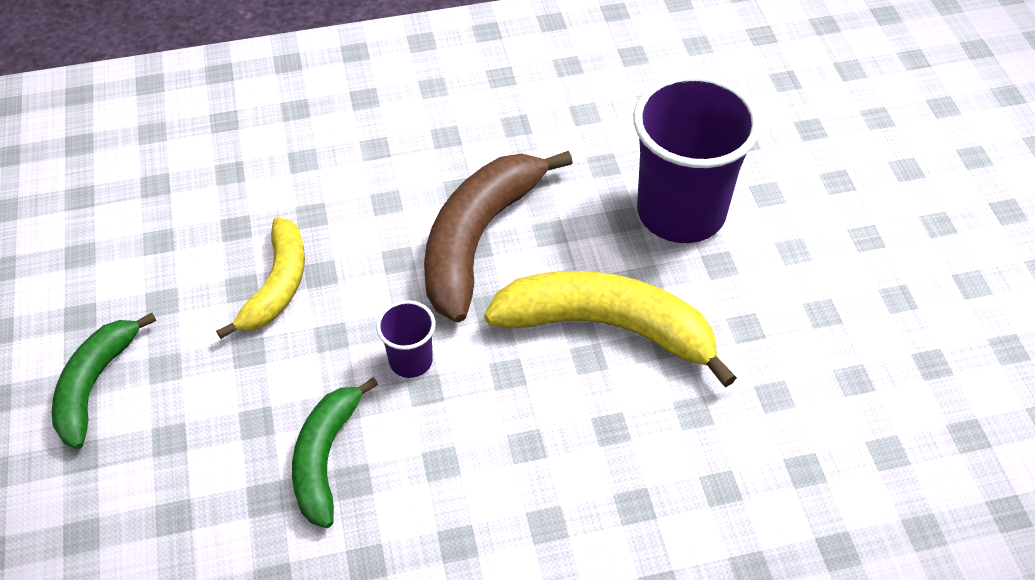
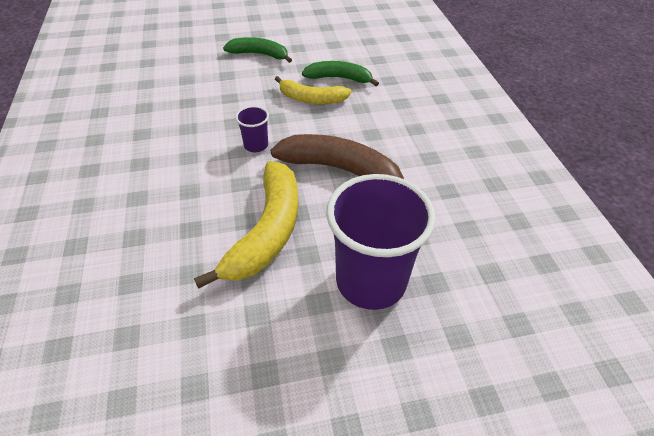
camera: 90 degrees right, 5 degrees down
green banana [292,377,378,528] -> green banana moved to [302,61,379,86]

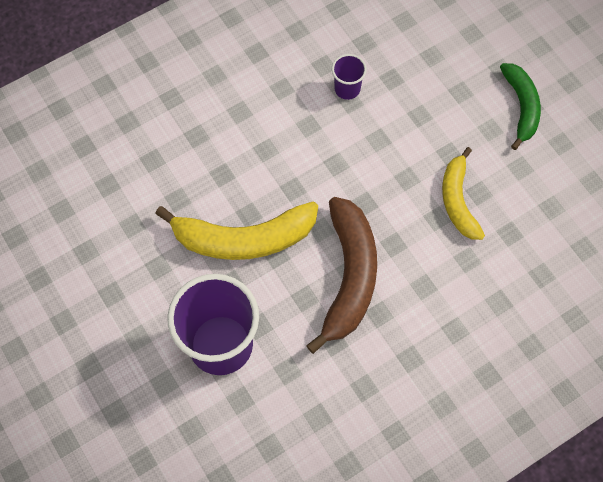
camera: 70 degrees right, 20 degrees up
purple cup [235,106,269,152] -> purple cup moved to [332,54,367,100]
green banana [302,61,379,86] -> none

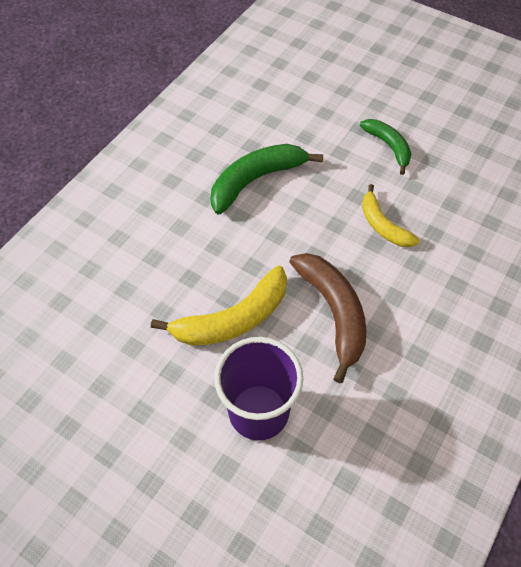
camera: 25 degrees left, 10 degrees down
purple cup [332,54,367,100] -> green banana [210,144,323,214]

